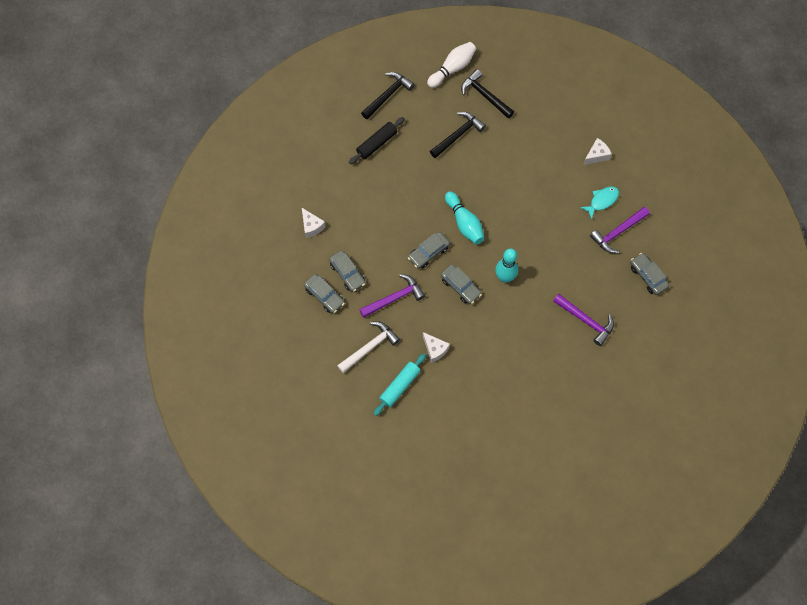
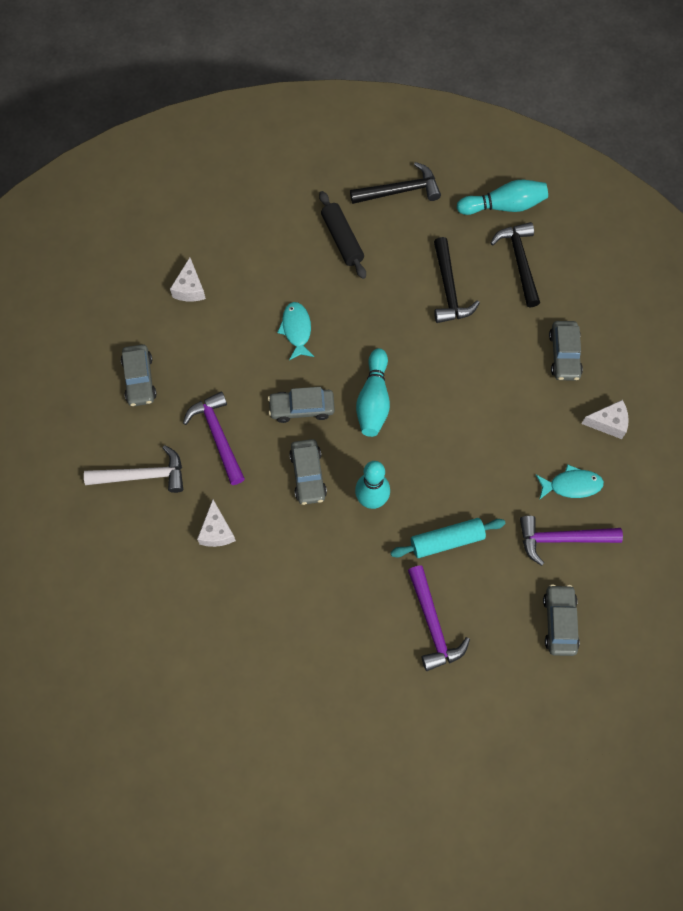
camera: 35 degrees right, 0 degrees up
grey car [329,250,366,292] -> grey car moved to [549,321,583,381]
black rolling pin [349,117,405,164] -> black rolling pin turned 75 degrees clockwise [319,191,366,279]
purple hammer [359,274,425,318] -> purple hammer turned 120 degrees counterclockwise [183,392,245,485]
turquoise rolling pin [374,353,426,416] -> turquoise rolling pin moved to [390,518,505,558]
white bowling pin [427,42,476,88] -> turquoise bowling pin [457,180,548,215]
black hammer [430,112,486,158] -> black hammer turned 90 degrees clockwise [434,237,480,323]
none -> turquoise fish [277,302,314,360]

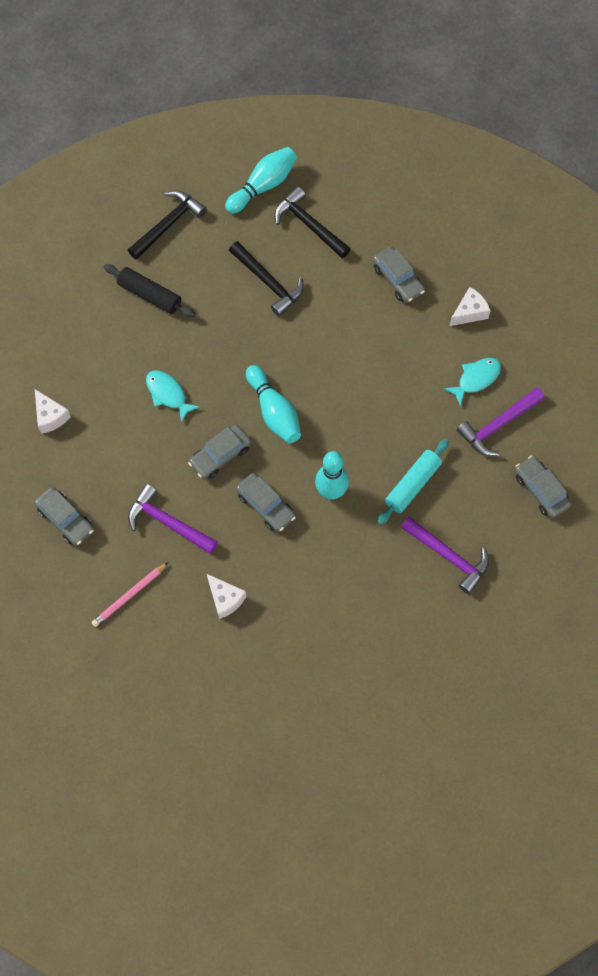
camera: 35 degrees left, 0 degrees up
white hammer [84,445,183,493] -> pink pencil [91,562,168,627]

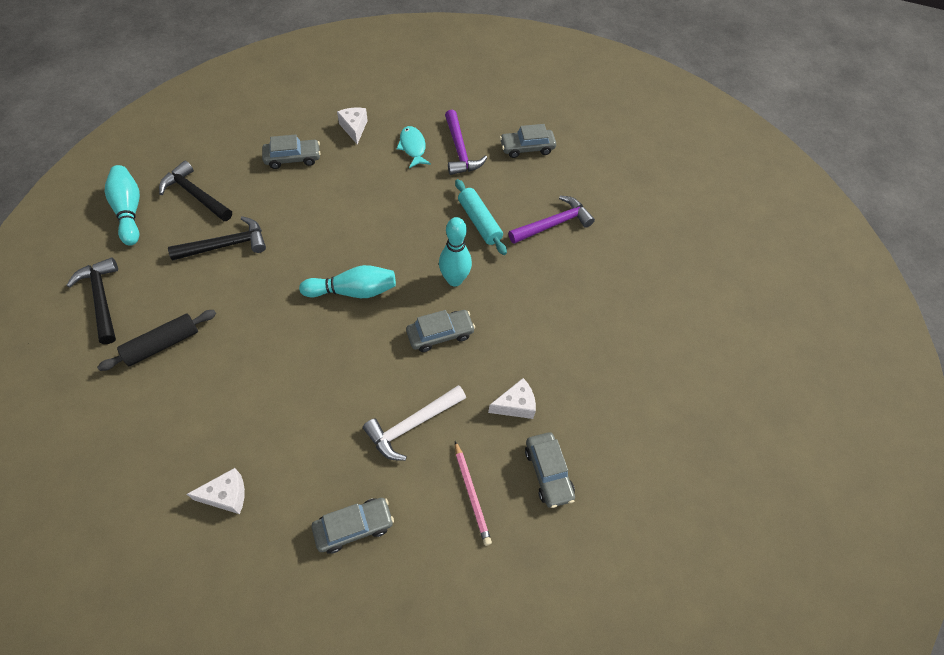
camera: 70 degrees left, 10 degrees down
purple hammer [128,484,218,554] -> white hammer [363,385,466,461]
turquoise fish [146,371,200,423] -> none
grey car [188,425,251,479] -> grey car moved to [525,432,575,508]
black hammer [274,187,351,258] -> black hammer turned 60 degrees clockwise [159,161,232,221]

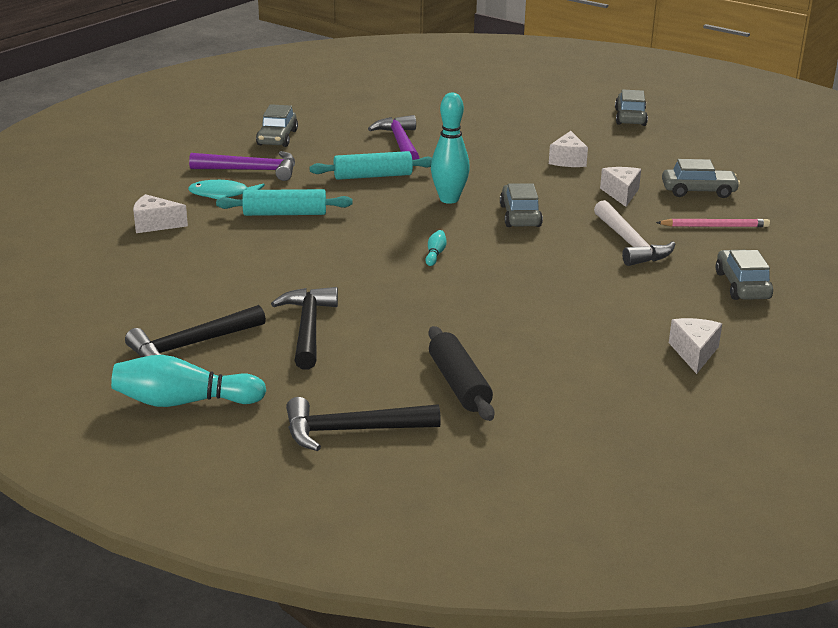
camera: 70 degrees left, 30 degrees down
grey car [262,134,321,169] -> grey car moved to [615,89,648,126]
turquoise bowling pin [299,265,396,298] -> turquoise bowling pin [425,230,447,266], size x0.45
none -> turquoise rolling pin [216,189,353,216]
none -> white cheese [549,131,588,167]

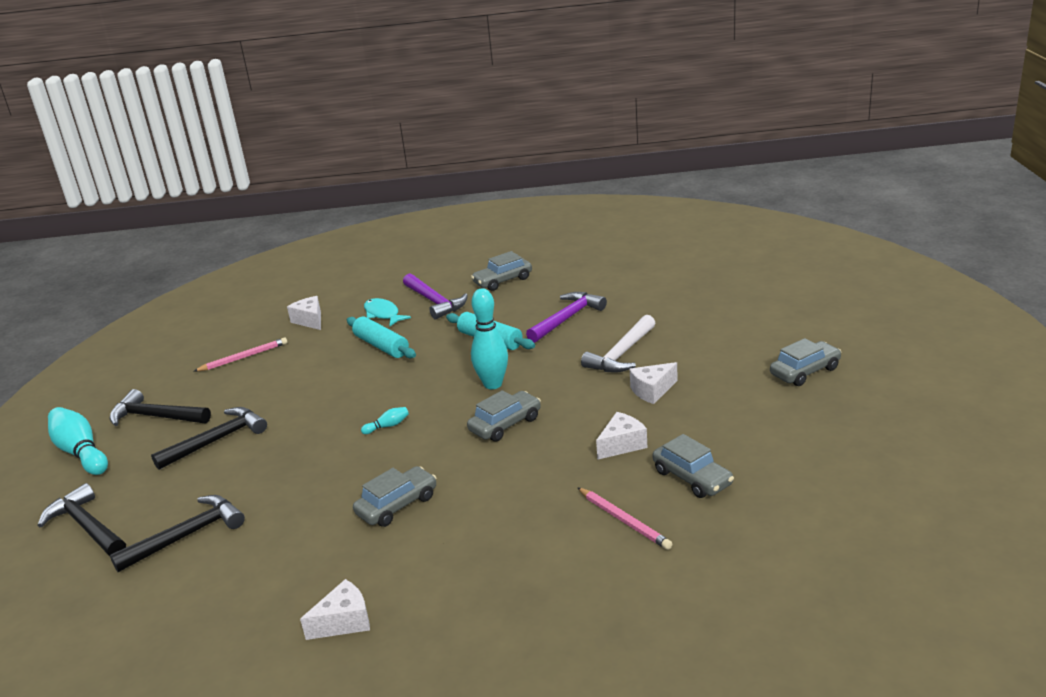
camera: 55 degrees right, 0 degrees up
black rolling pin [428,326,495,421] -> black hammer [110,495,245,572]
white hammer [594,200,675,266] -> white hammer moved to [581,315,655,373]
grey car [716,250,773,300] -> grey car moved to [353,466,436,527]
none -> pink pencil [193,337,287,372]

